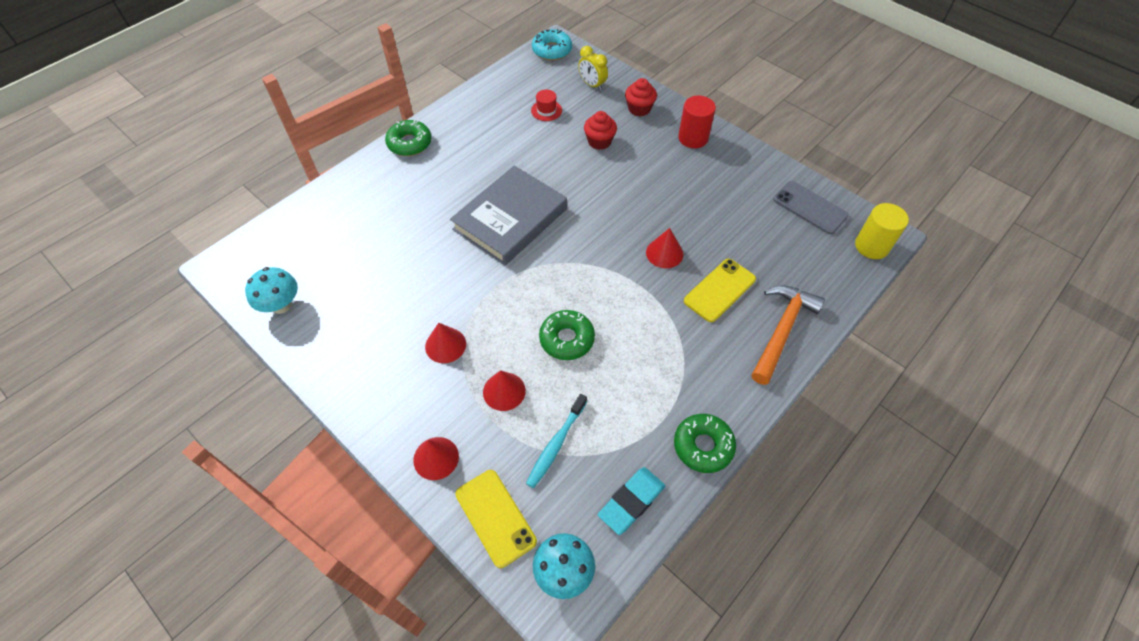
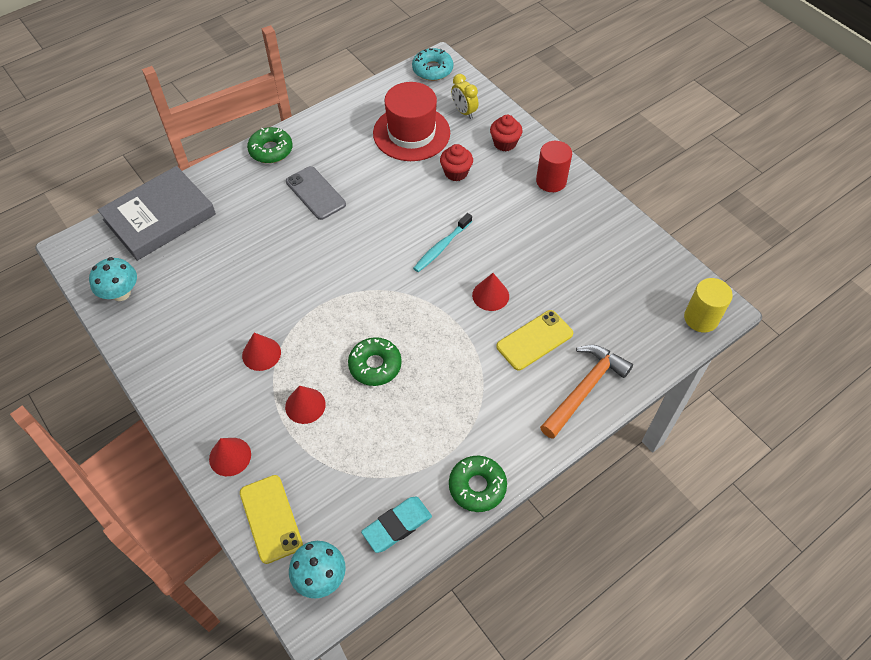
camera: 10 degrees right, 0 degrees up
grey book [450,165,567,265] -> grey book moved to [98,166,216,261]
turquoise toothbrush [526,394,587,488] -> turquoise toothbrush moved to [413,213,472,272]
red hat [531,90,562,121] -> red hat [373,82,450,161], size x2.46
grey phone [773,181,849,234] -> grey phone moved to [286,166,346,220]

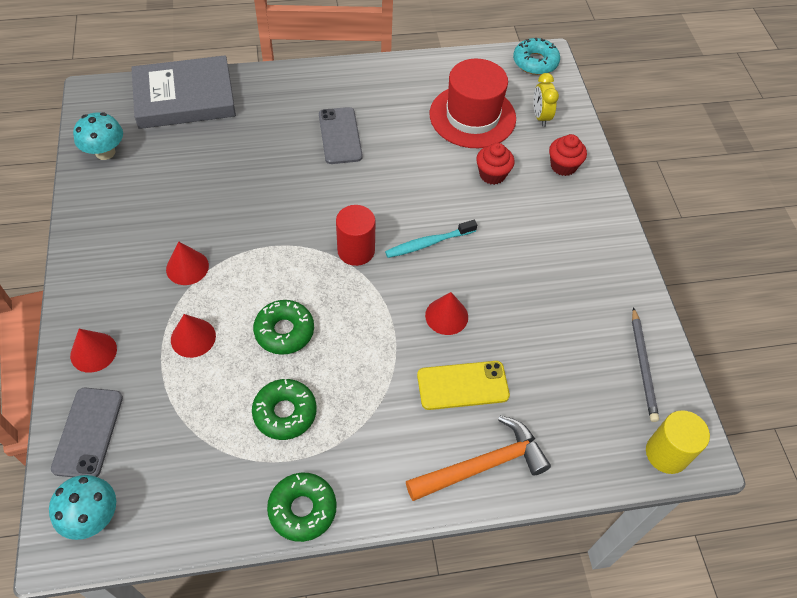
camera: 25 degrees right, 0 degrees up
yellow phone [240,475,303,564] -> grey phone [51,388,123,477]
green donut [247,127,293,163] -> green donut moved to [252,379,317,440]
turquoise eraser [361,497,432,553] -> none
red cylinder [536,141,572,192] -> red cylinder moved to [336,205,376,266]
none -> grey pencil [632,307,659,422]

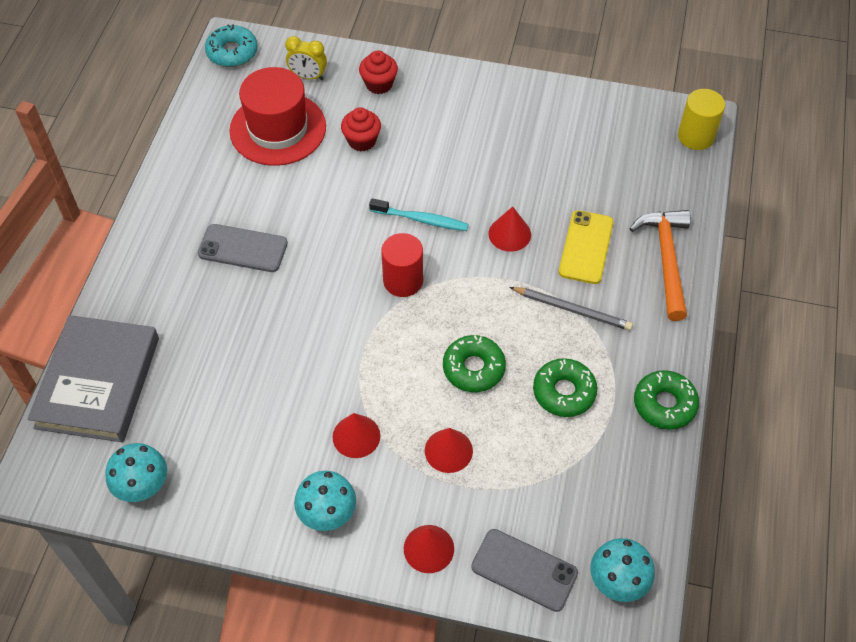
camera: 65 degrees left, 0 degrees up
turquoise toothbrush [385,220,477,258] -> turquoise toothbrush turned 75 degrees counterclockwise [369,198,468,231]
grey pencil [632,307,659,422] -> grey pencil moved to [510,287,633,330]
none -> turquoise mushroom [294,471,356,531]

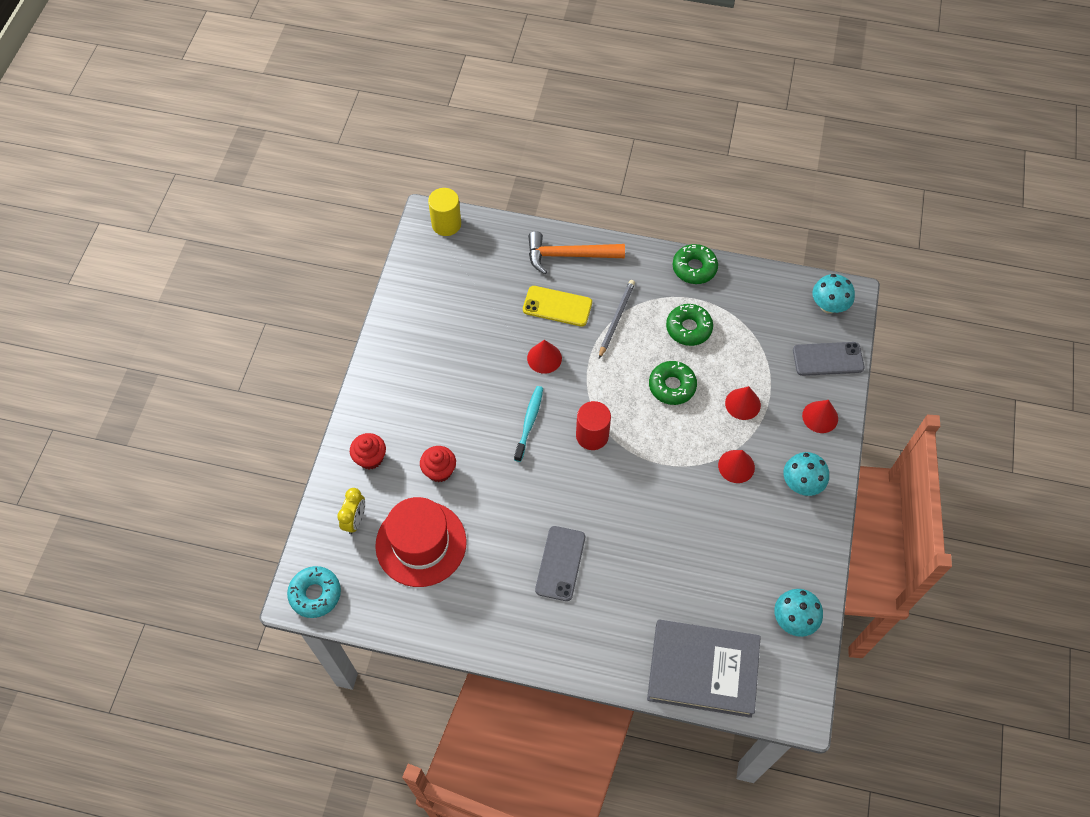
camera: 90 degrees left, 5 degrees up
grey phone [471,529,578,612] -> grey phone turned 60 degrees clockwise [793,342,864,376]

